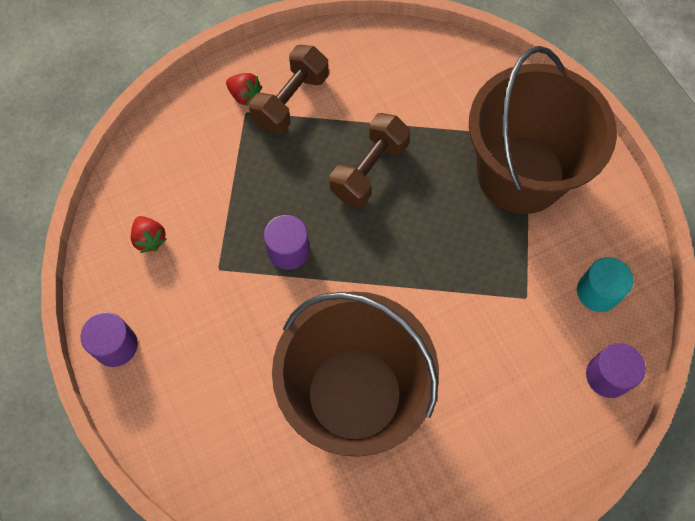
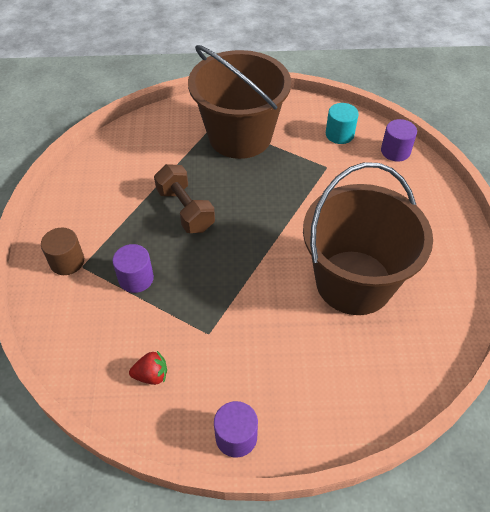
camera: 65 degrees left, 15 degrees down
red strawberry [226,73,262,106] -> brown cylinder [41,228,84,275]
brown dumbbell [249,45,329,134] -> none
purple cylinder [264,215,309,270] -> purple cylinder moved to [113,244,154,293]

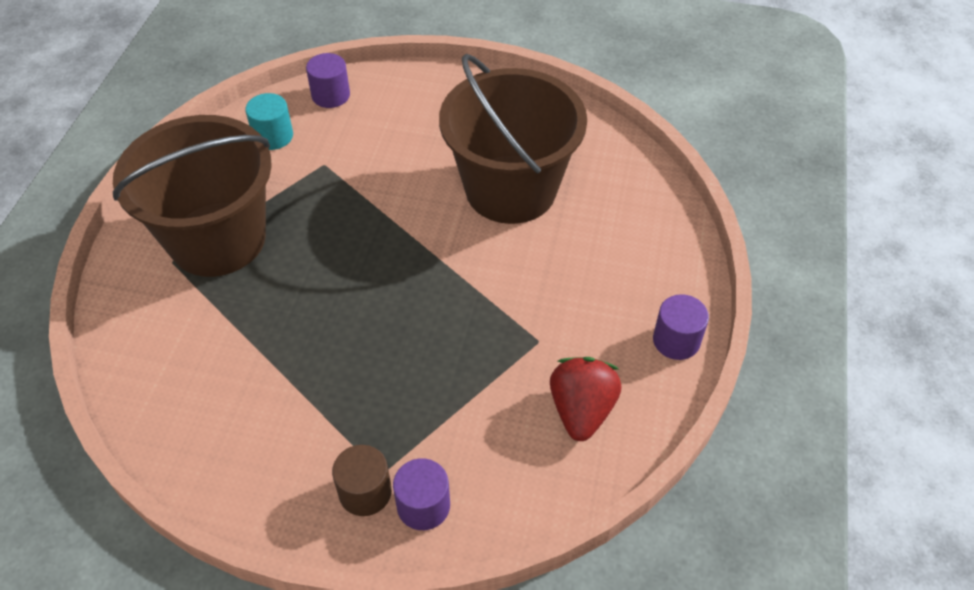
camera: 75 degrees left, 0 degrees up
purple cylinder [113,244,154,293] -> purple cylinder moved to [393,458,450,530]
red strawberry [129,351,167,385] -> red strawberry [550,357,622,441], size x1.72
brown dumbbell [154,164,215,233] -> none

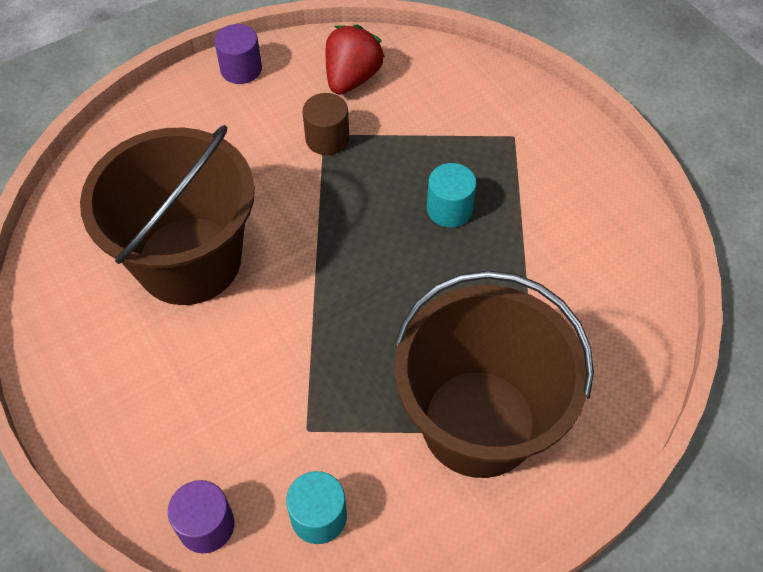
camera: 135 degrees left, 5 degrees up
brown cylinder [332,445,392,516] -> brown cylinder moved to [302,93,349,155]
purple cylinder [393,458,450,530] -> none
red strawberry [550,357,622,441] -> red strawberry turned 150 degrees clockwise [325,24,385,95]
none -> turquoise cylinder [427,163,477,227]

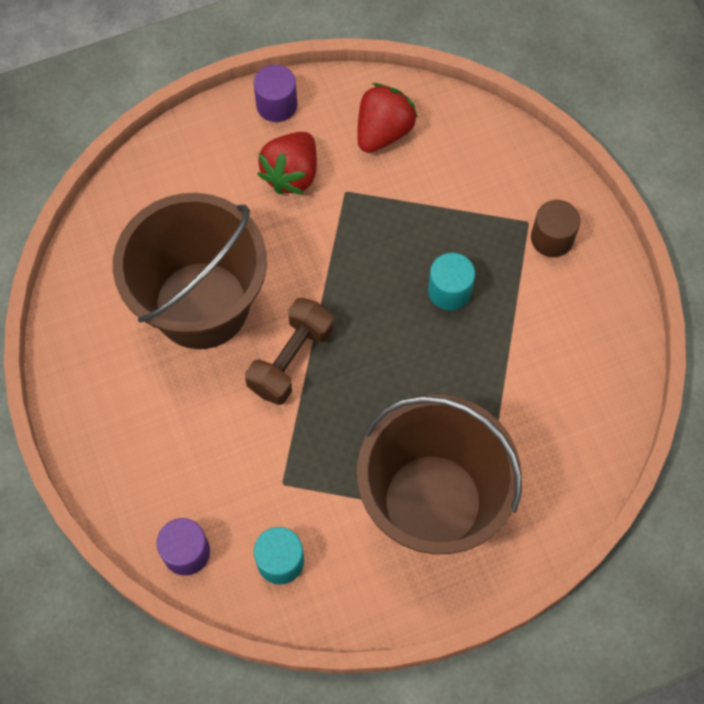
camera: 10 degrees right, 10 degrees up
brown cylinder [302,93,349,155] -> brown cylinder moved to [531,200,581,257]
none -> brown dumbbell [245,297,334,405]
none -> red strawberry [257,132,317,194]

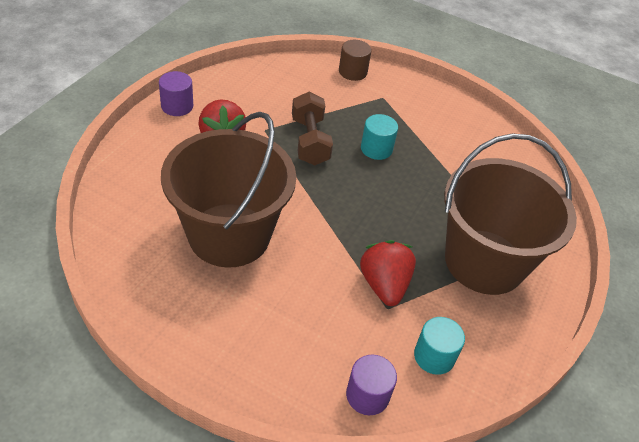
camera: 45 degrees left, 20 degrees down
brown dumbbell [245,297,334,405] -> brown dumbbell moved to [292,92,333,165]
red strawberry [357,83,418,153] -> red strawberry moved to [360,240,416,306]
brown cylinder [531,200,581,257] -> brown cylinder moved to [339,40,372,81]

